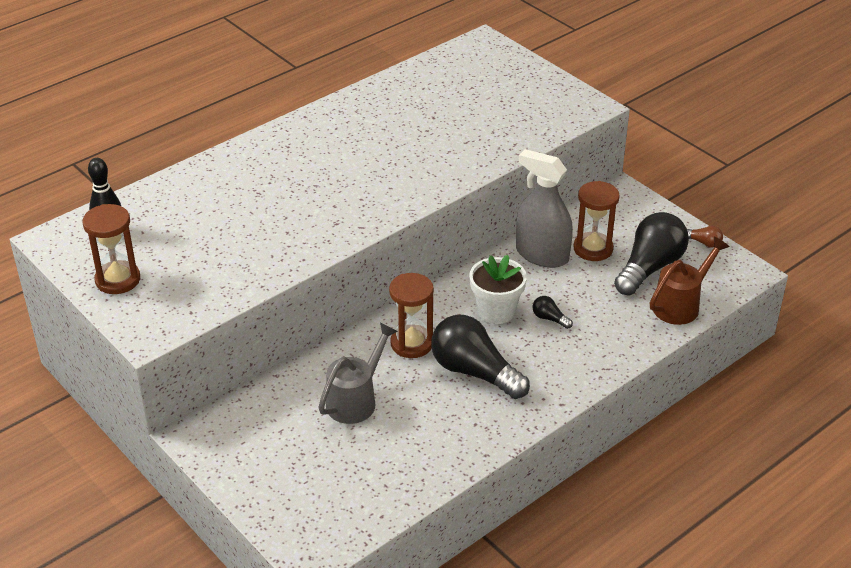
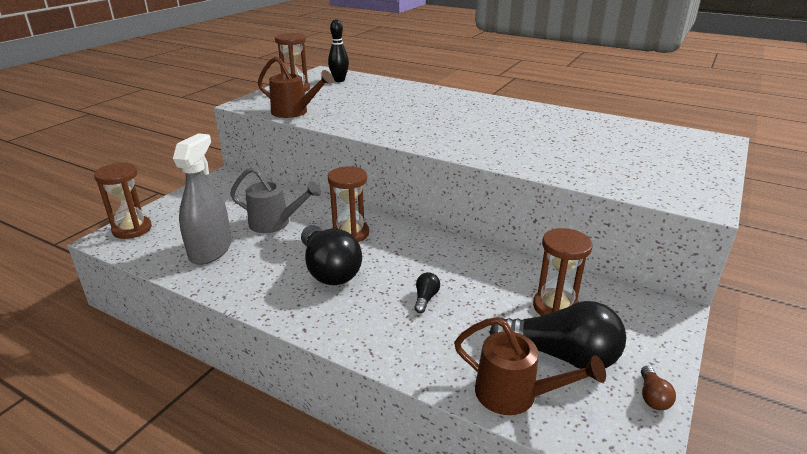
camera: 70 degrees right, 10 degrees down
black light bulb [431,315,530,399] -> black light bulb turned 135 degrees clockwise [301,225,362,285]
white flower pot [469,255,527,324] -> none
grey spray bottle [516,149,573,268] -> grey spray bottle moved to [173,133,232,265]
none -> brown hourglass [94,163,152,239]
none -> brown watering can [258,56,334,118]

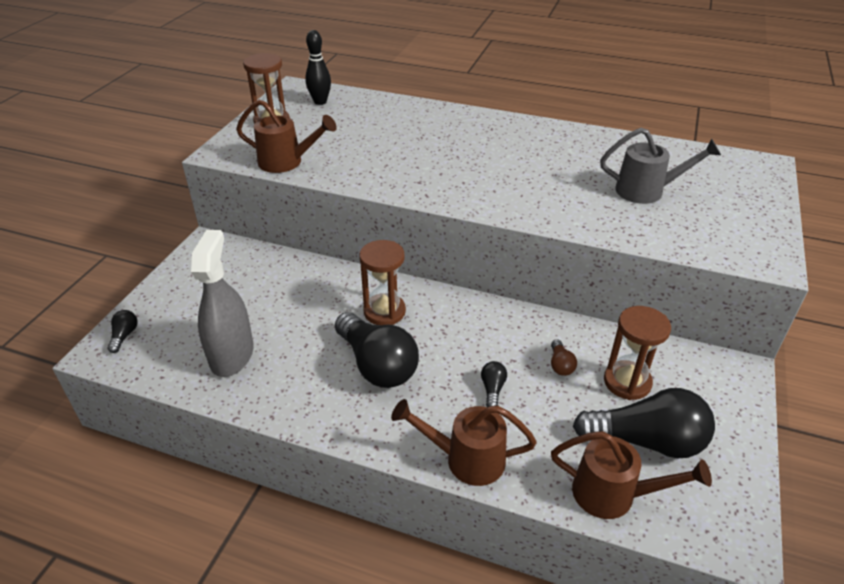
camera: 10 degrees left, 10 degrees up
brown hourglass [94,163,152,239] -> black light bulb [108,310,137,353]
grey watering can [230,167,321,233] -> grey watering can moved to [600,128,721,204]
brown light bulb [641,366,676,410] -> brown light bulb moved to [551,339,577,376]
none -> brown watering can [391,399,537,486]

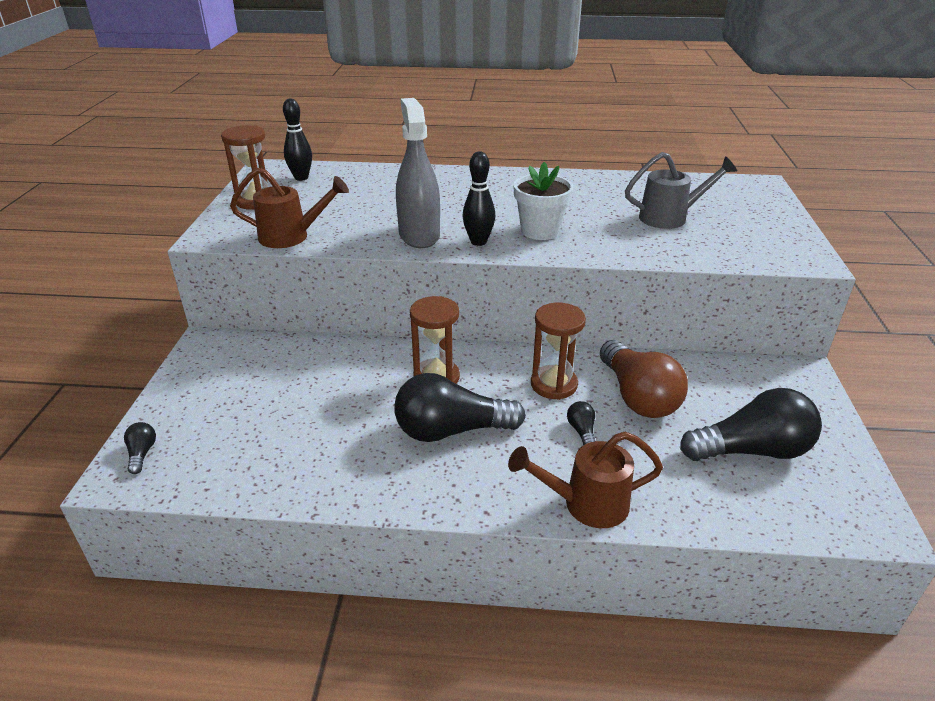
camera: 15 degrees left, 5 degrees down
grey spray bottle [191,230,254,377] -> grey spray bottle moved to [396,98,440,248]
black light bulb [335,312,419,388] -> black light bulb turned 135 degrees clockwise [394,373,526,442]
brown light bulb [551,339,577,376] -> brown light bulb [600,340,688,418], size x2.38
brown watering can [551,431,712,519] -> none
brown hourglass [604,306,671,400] -> brown hourglass moved to [531,303,586,400]
none -> black bowling pin [462,151,495,246]
none -> white flower pot [513,162,574,240]

